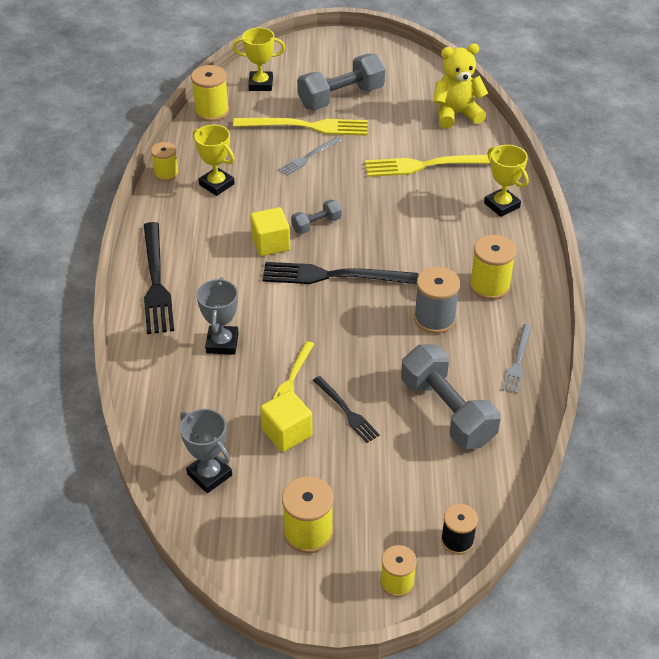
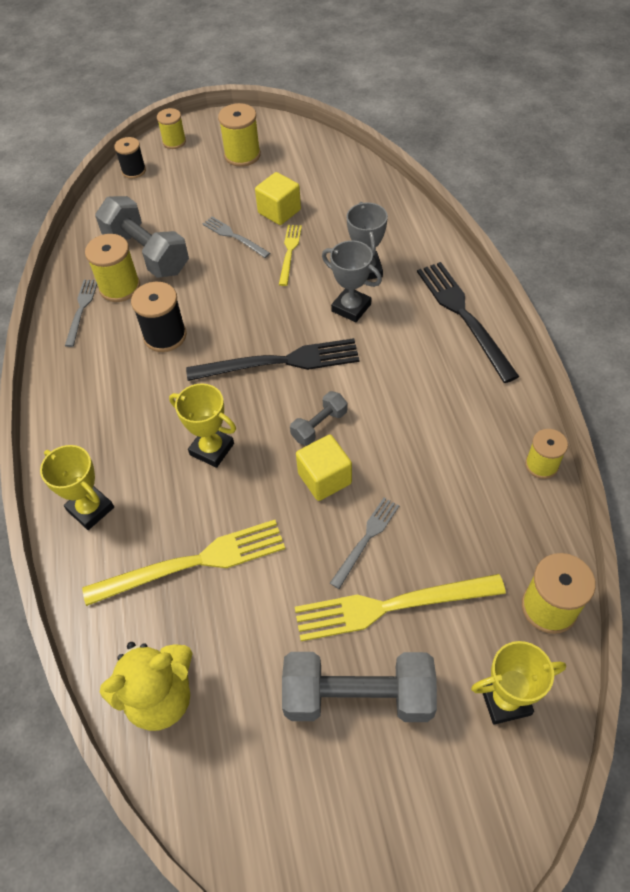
camera: 170 degrees right, 10 degrees up
grey trophy [180,409,232,493] -> grey trophy moved to [322,240,382,322]
yellow trophy [193,125,235,196] -> yellow trophy moved to [169,383,236,468]
yellow cube [250,207,290,256] -> yellow cube moved to [296,435,352,501]
grey dumbbell [297,54,385,110] -> grey dumbbell turned 45 degrees clockwise [282,652,437,722]
black fork [313,376,380,443] -> grey fork [202,217,270,258]
grey spool [414,267,460,334] -> black spool [131,282,187,352]
yellow spool [469,235,516,300] -> yellow spool moved to [85,234,140,302]

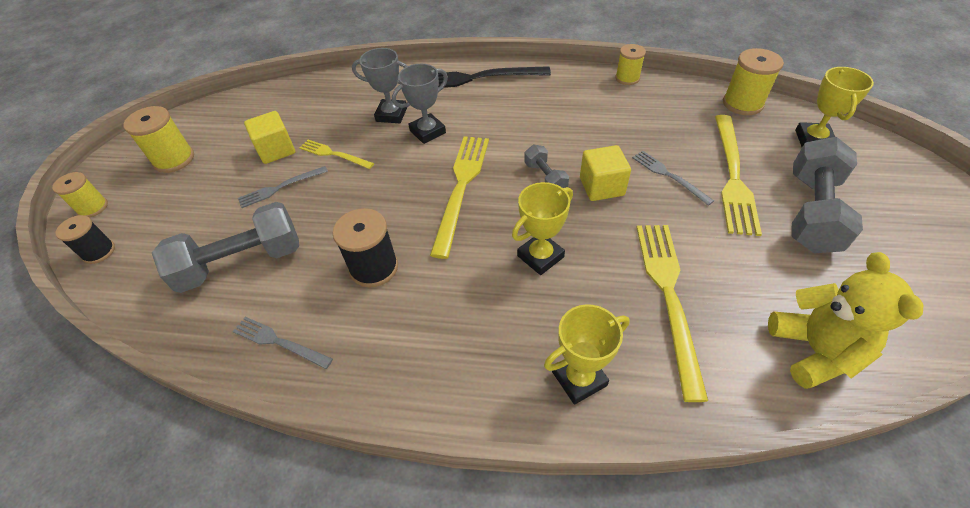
camera: 70 degrees left, 5 degrees down
yellow spool [85,234,140,302] -> none
black fork [186,338,360,381] -> yellow fork [430,136,489,259]

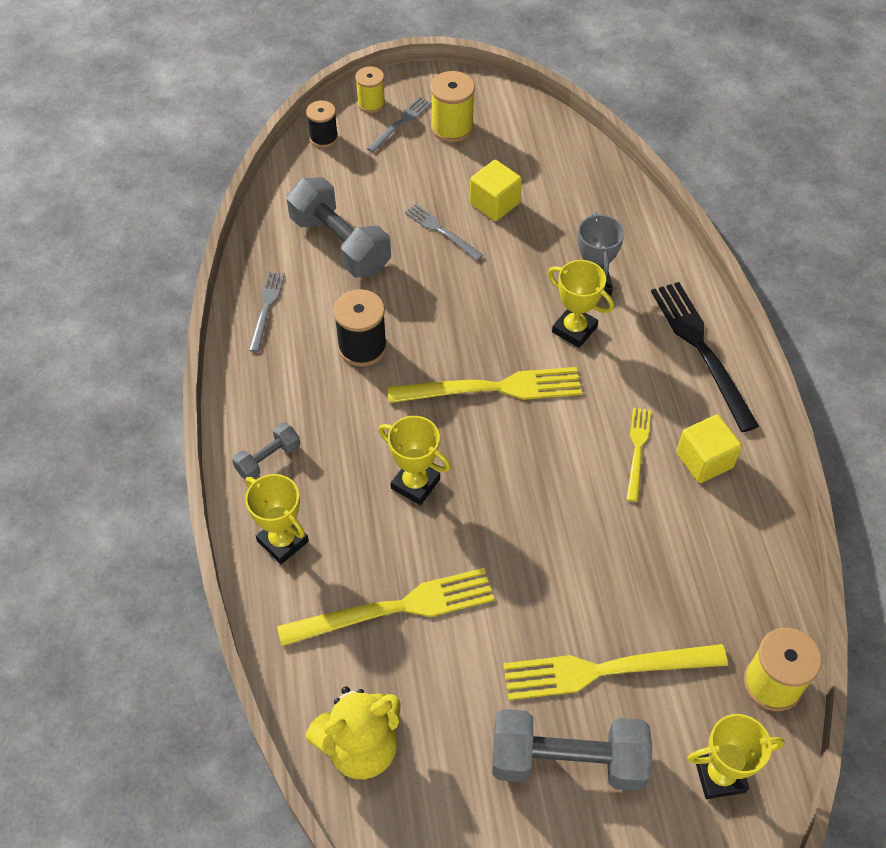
camera: 70 degrees right, 5 degrees up
yellow fork [299,140,374,169] -> yellow fork moved to [626,407,651,502]
grey trophy [392,64,448,144] -> yellow trophy [548,260,614,348]
grey dumbbell [524,145,569,188] -> grey dumbbell moved to [232,422,300,479]
yellow cube [580,145,631,201] -> yellow cube moved to [676,414,742,483]
yellow spool [615,44,646,85] -> none
grey fork [632,151,714,206] -> grey fork moved to [366,97,431,153]

